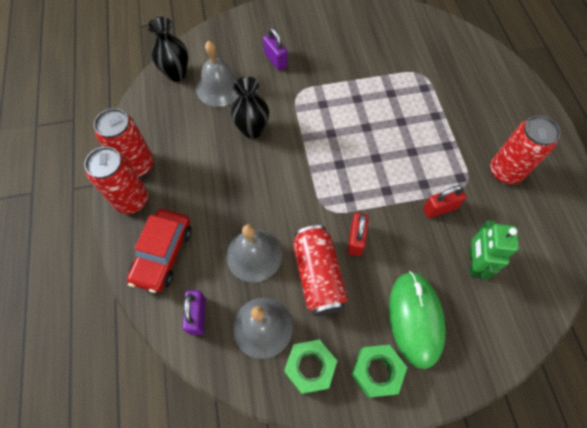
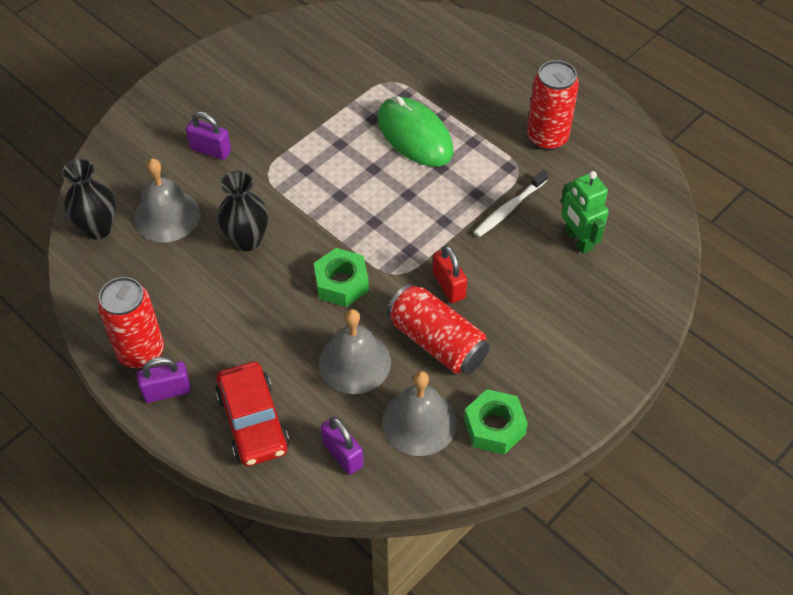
camera: 35 degrees left, 10 degrees down
red can [84,147,148,214] -> purple padlock [137,357,191,403]
green nut [351,344,407,398] -> green nut moved to [314,248,369,307]
green mouse [389,271,446,369] -> green mouse moved to [378,96,453,167]
red padlock [423,185,466,218] -> white toothbrush [474,170,548,237]

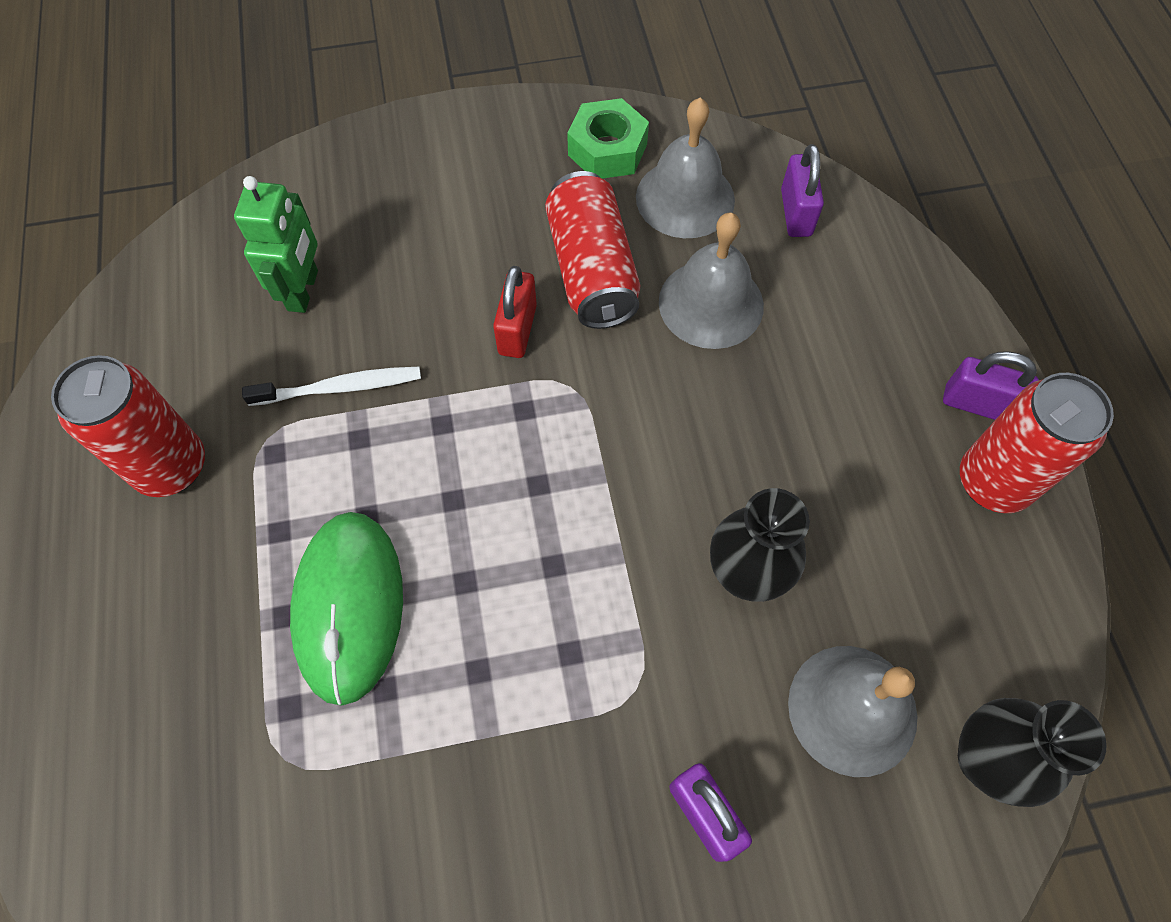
camera: 145 degrees left, 10 degrees up
red car [215,361,289,466] -> none
green nut [314,248,369,307] -> none

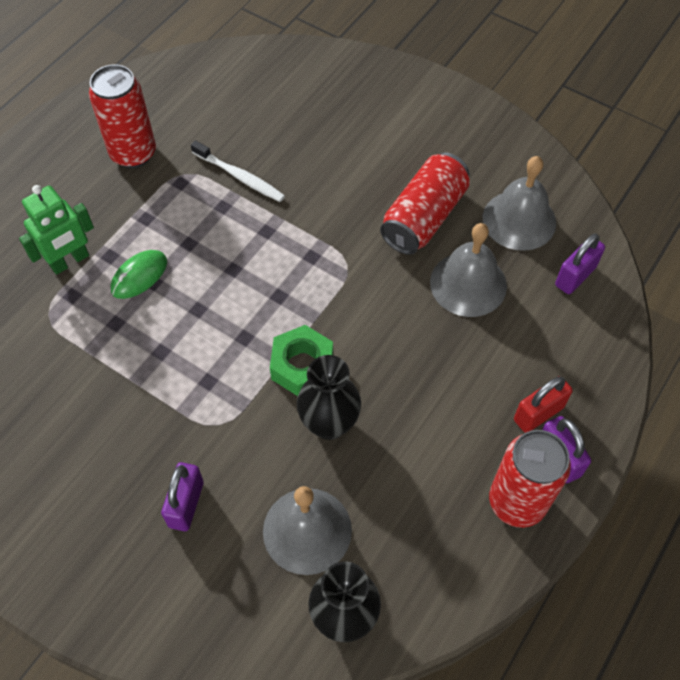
camera: 45 degrees right, 5 degrees down
green robot [234,176,318,313] -> green robot moved to [19,185,94,275]
green mouse [290,512,403,706] -> green mouse [111,250,167,299], size x0.55
red padlock [493,266,537,358] -> red padlock moved to [514,376,573,433]
green nut [567,98,649,179] -> green nut moved to [270,325,333,396]

